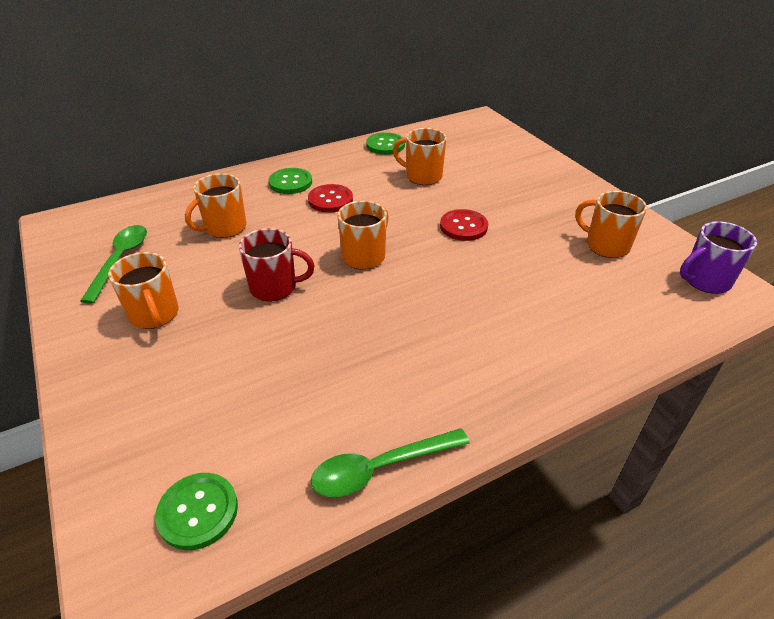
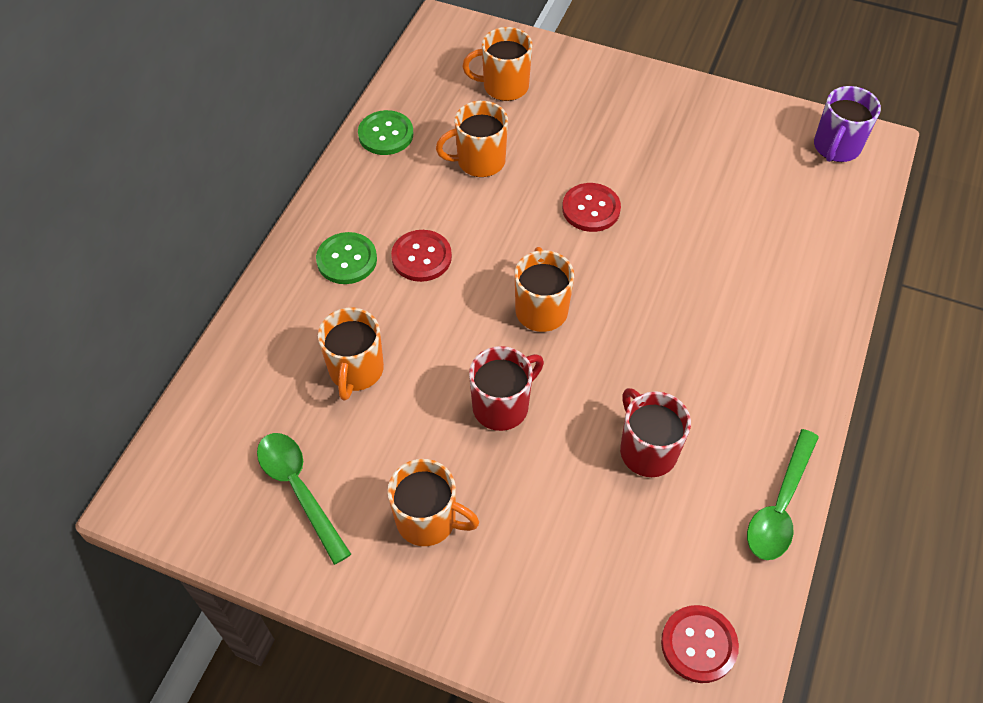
camera: 40 degrees left, 15 degrees up
green button [155,473,238,550] -> red button [661,605,739,683]
orange mug [575,191,647,258] -> orange mug moved to [462,27,532,101]
none -> red mug [620,388,691,477]

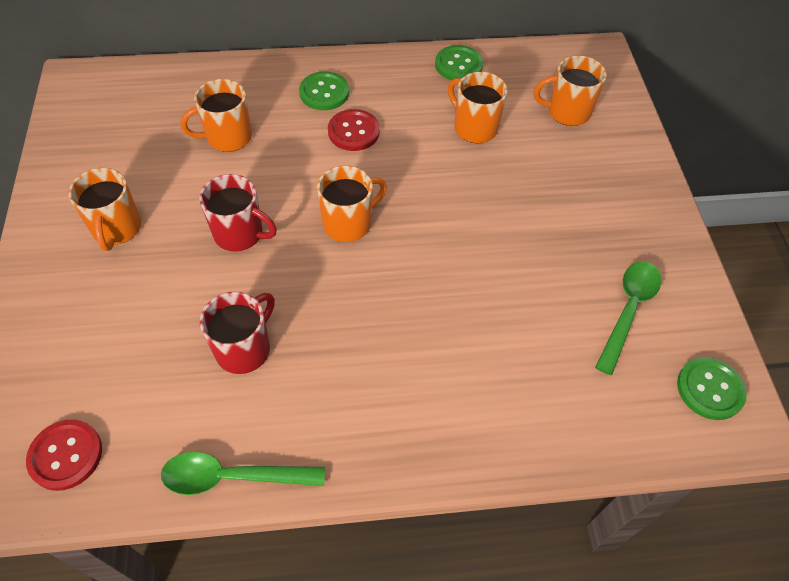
camera: 60 degrees right, 0 degrees up
green spoon [257,433,351,565] -> green spoon moved to [595,261,661,375]
orange mug [462,27,532,101] -> orange mug turned 60 degrees counterclockwise [534,55,607,126]
red button [562,183,621,232] -> none
purple mug [814,86,881,162] -> green button [677,357,747,420]

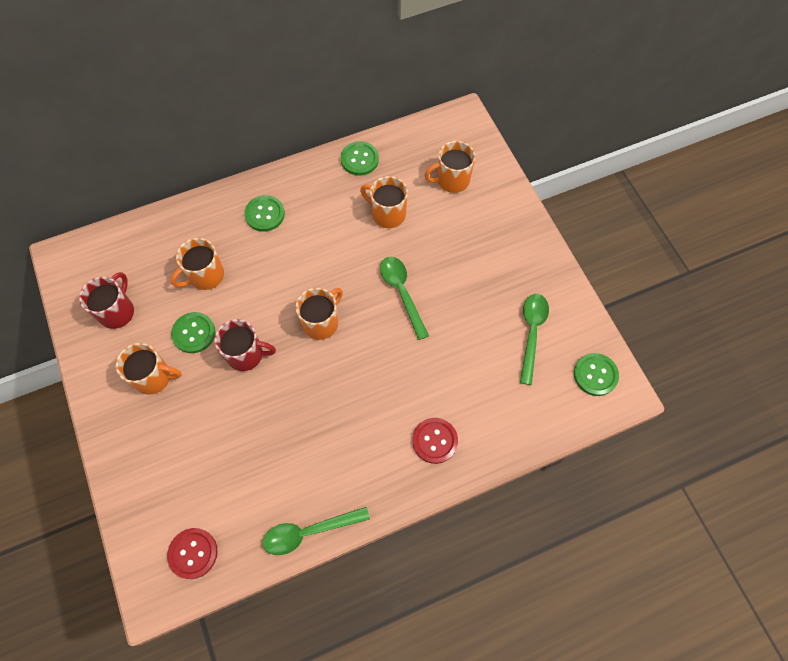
camera: 15 degrees left, 10 degrees up
orange mug [69,168,141,251] -> orange mug turned 60 degrees counterclockwise [116,343,182,395]
red mug [200,292,275,374] -> red mug moved to [79,272,134,329]
red button [328,109,380,151] -> red button moved to [412,418,458,464]
none -> green button [171,312,216,353]
none -> green spoon [380,256,429,340]

